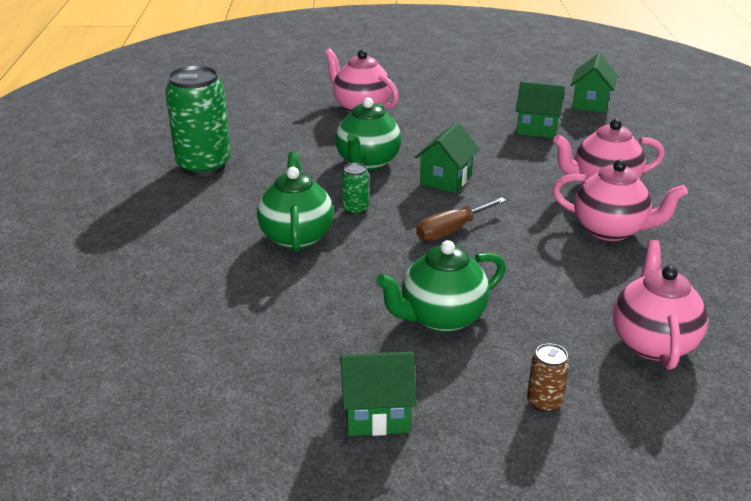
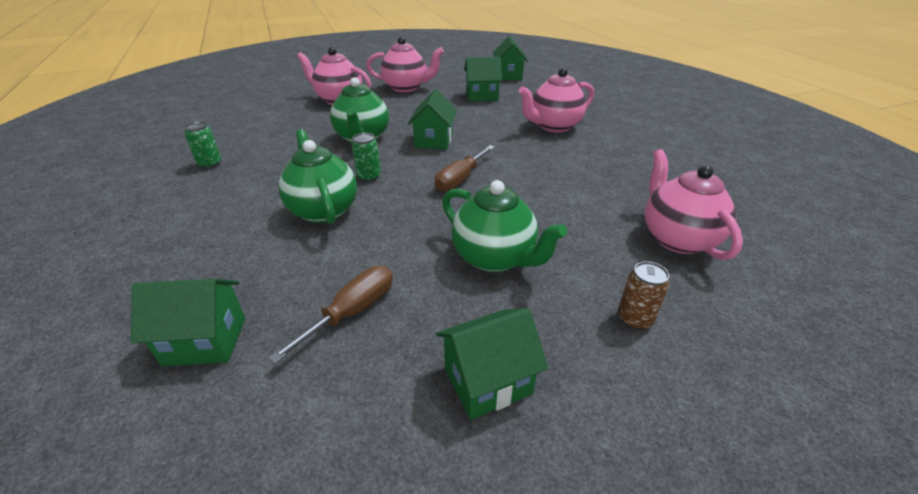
camera: 20 degrees left, 5 degrees up
green can [165,65,231,177] -> green can [184,121,221,169], size x0.45
green teapot [376,240,506,333] -> green teapot turned 90 degrees counterclockwise [442,180,567,272]
pink teapot [553,160,688,241] -> pink teapot moved to [366,37,444,92]
none -> green house [131,279,245,366]
none -> brown screwdriver [268,266,393,364]

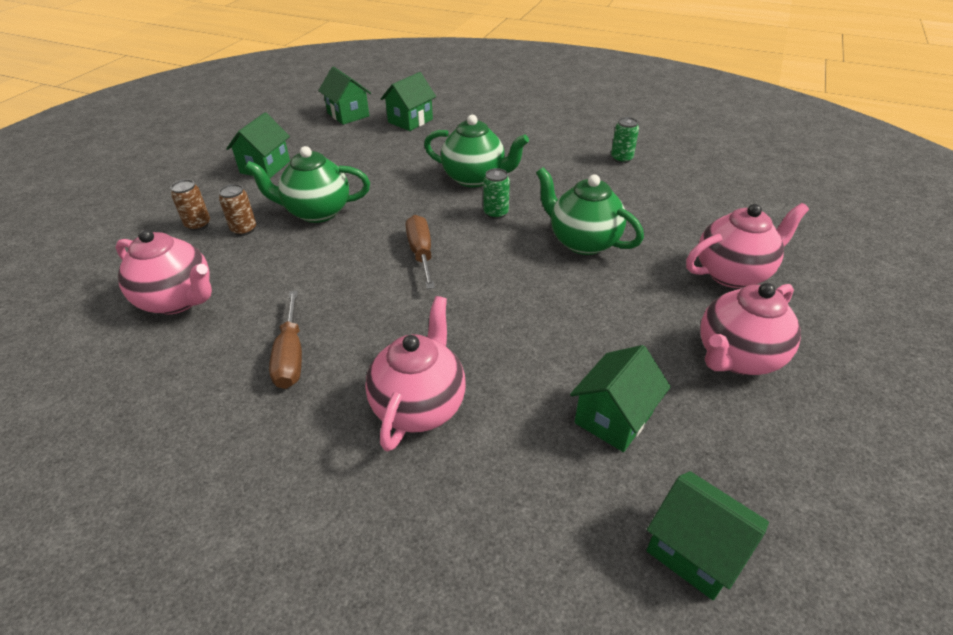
camera: 135 degrees right, 5 degrees up
brown screwdriver [268,266,393,364] -> brown screwdriver moved to [269,290,302,389]
green house [408,89,457,150] -> green house moved to [318,67,371,125]
none -> brown can [219,184,256,236]

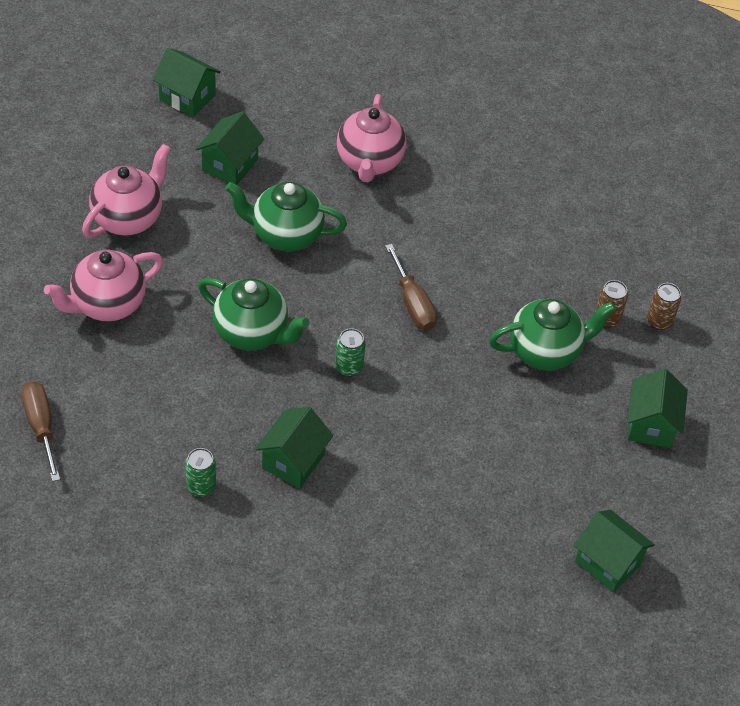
camera: 165 degrees right, 10 degrees up
pink teapot [115,229,212,314] -> none
brown screwdriver [269,290,302,389] -> brown screwdriver moved to [22,382,60,482]
green house [381,72,436,131] -> green house moved to [255,407,333,489]
green teapot [424,115,529,187] -> green teapot moved to [225,182,347,251]

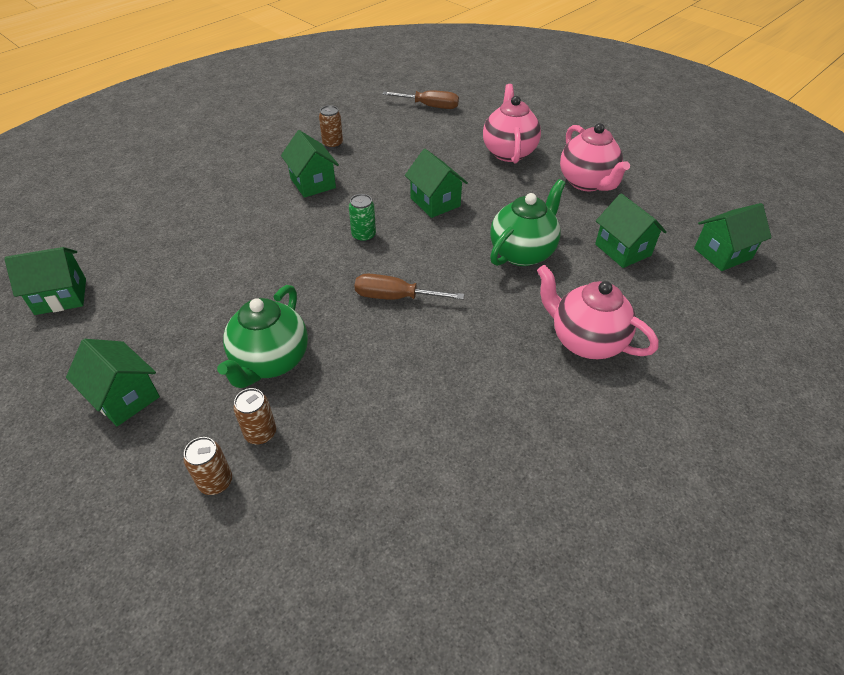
camera: 125 degrees right, 5 degrees down
green can [185,448,216,497] -> brown can [319,105,343,149]
green teapot [198,278,309,350] -> green house [405,149,468,218]

